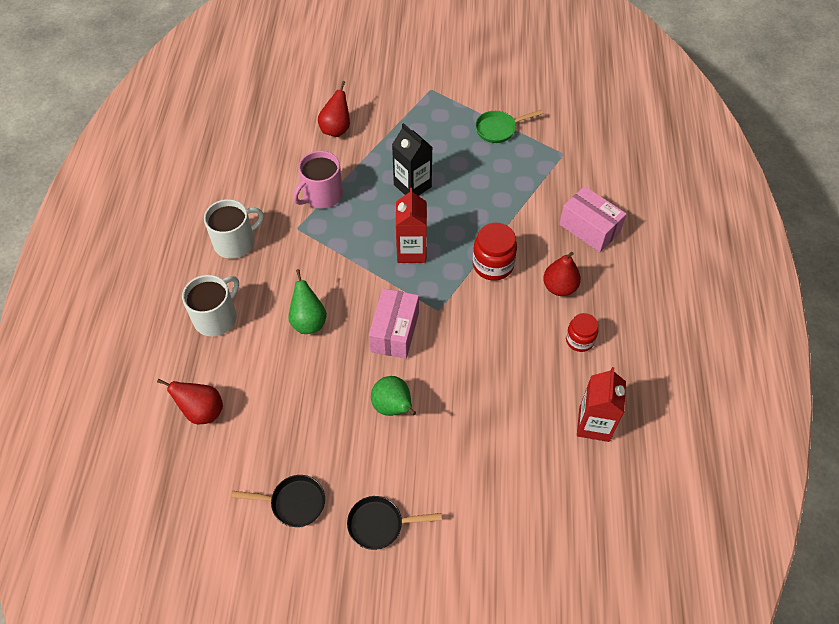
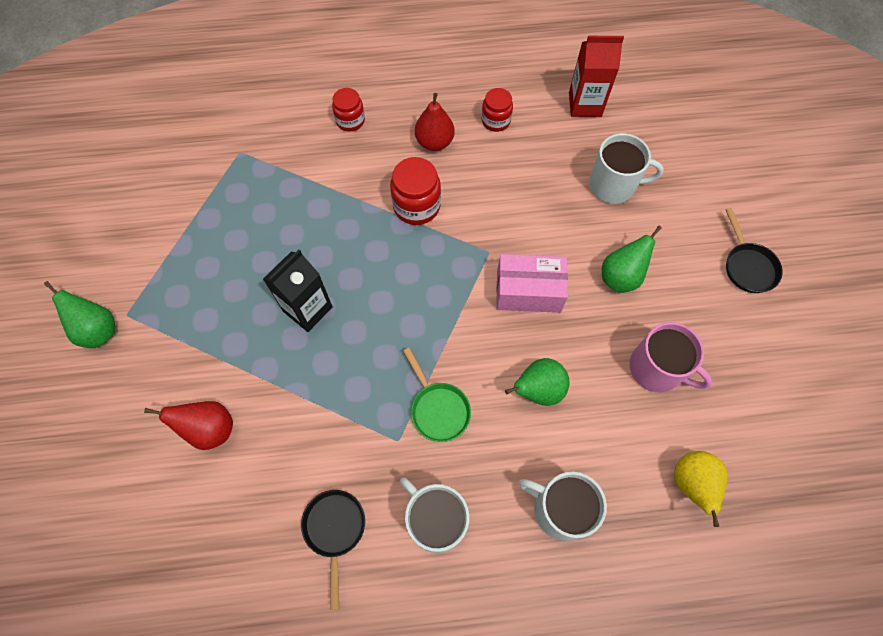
camera: 100 degrees left, 10 degrees up
red pear [157,379,223,424] -> yellow pear [674,451,728,527]
black pan [231,475,325,527] -> black pan moved to [301,490,365,610]
pink mug [293,151,343,208] -> pink mug moved to [629,322,713,393]
red carton [396,188,427,263] -> none
green pan [475,110,543,143] -> green pan moved to [403,348,471,442]
pink box [559,186,626,252] -> red jar [332,88,365,132]
none -> green pear [44,281,115,348]
none -> white mug [589,133,664,204]

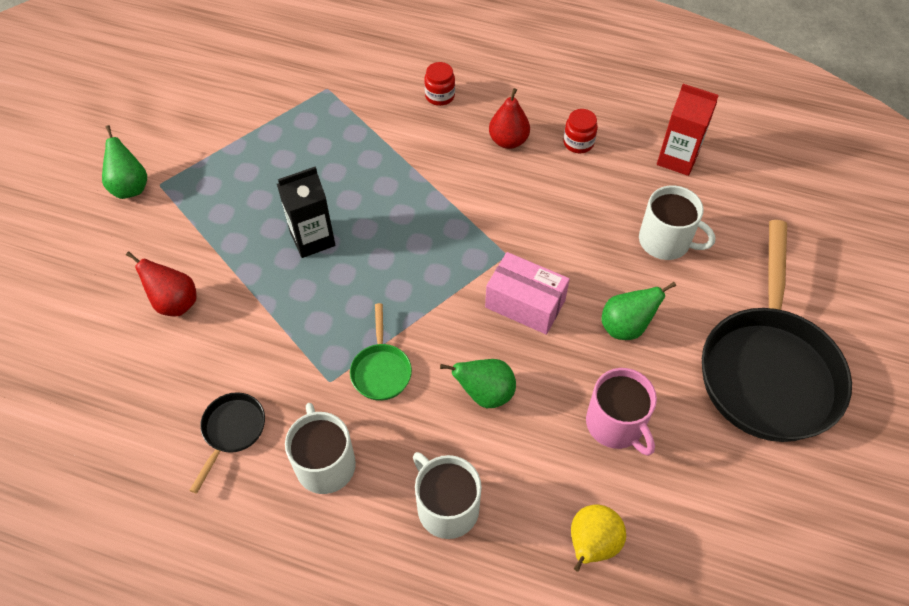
camera: 25 degrees right, 10 degrees down
red jar [390,157,441,225] -> none
black pan [725,208,783,293] -> black pan [702,220,852,442], size x2.33

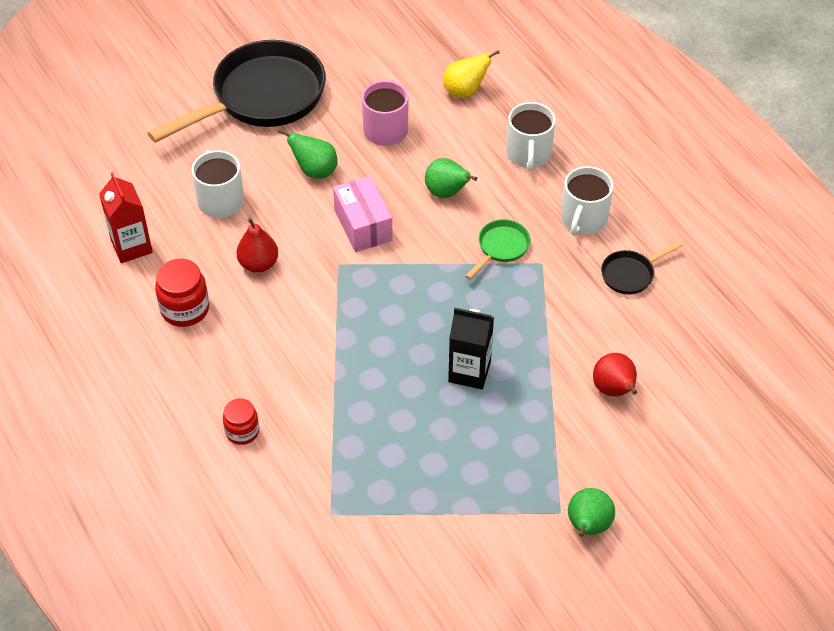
camera: 140 degrees left, 5 degrees down
red pear [489,88,530,149] -> red pear moved to [236,218,278,273]
red jar [563,109,598,153] -> red jar [155,259,209,327], size x1.52

